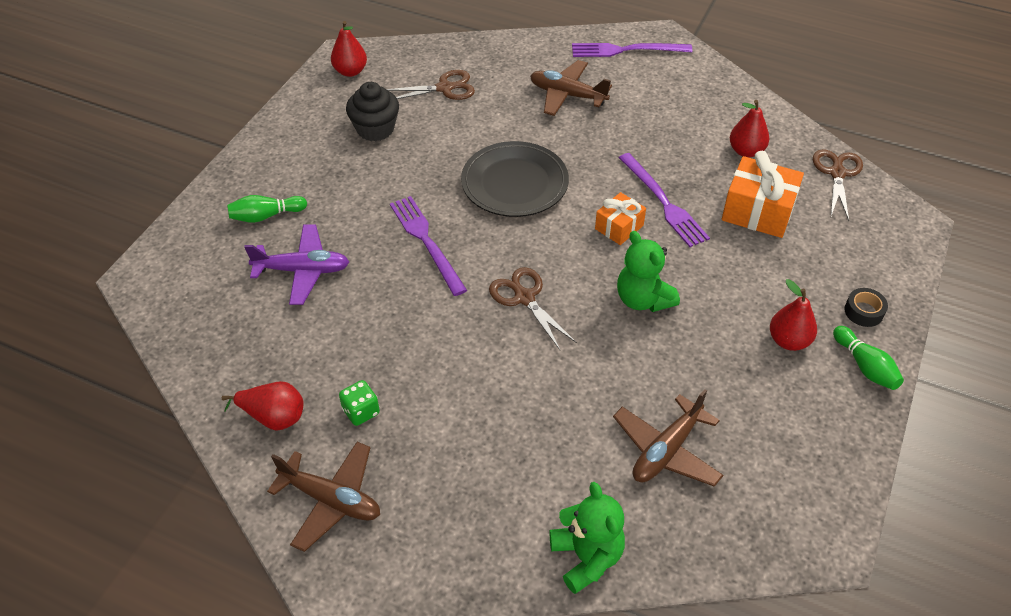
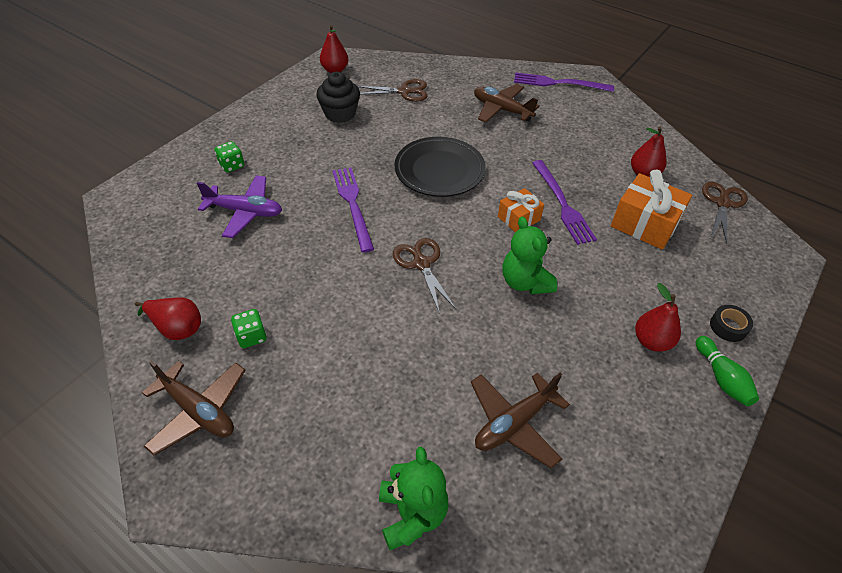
camera: 10 degrees right, 0 degrees up
green bowling pin [227,195,307,223] -> green dice [215,141,244,173]

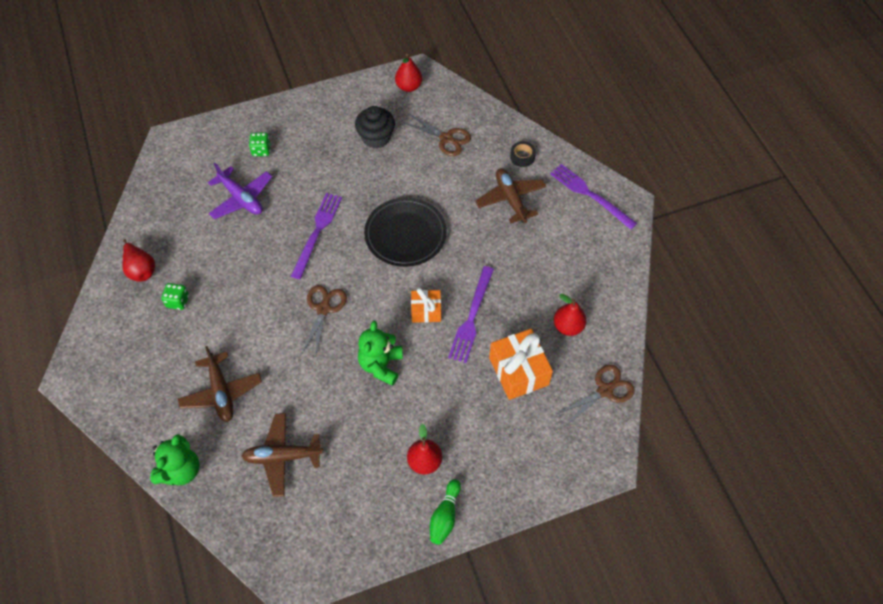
camera: 35 degrees right, 10 degrees up
brown plane [142,361,246,455] -> brown plane moved to [178,346,262,422]
black tape [710,305,753,342] -> black tape moved to [510,141,536,167]

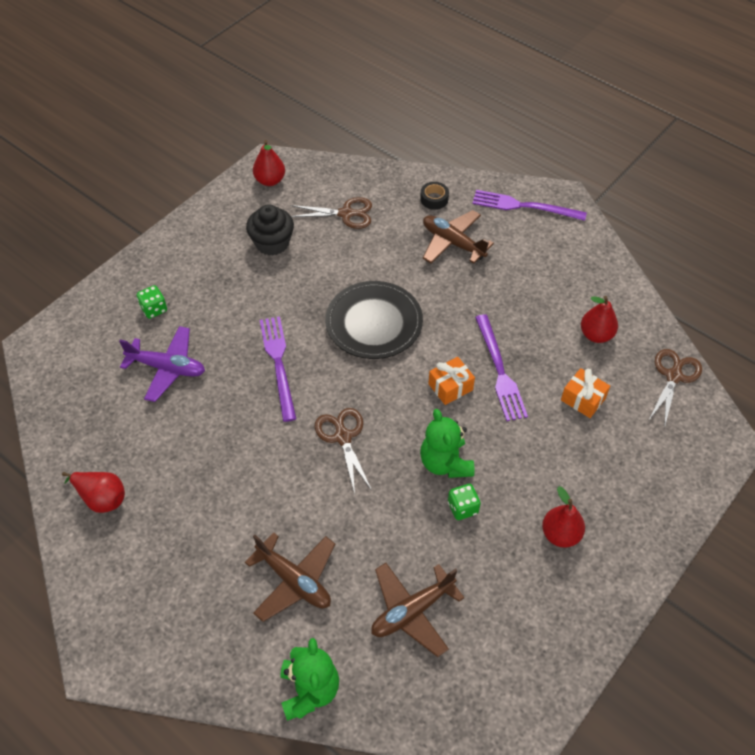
camera: 30 degrees left, 5 degrees down
green dice [161,283,189,310] -> green dice moved to [448,484,481,520]
green bowling pin [430,479,461,545] -> none
orange gift [489,329,553,400] -> orange gift [561,368,610,418], size x0.60

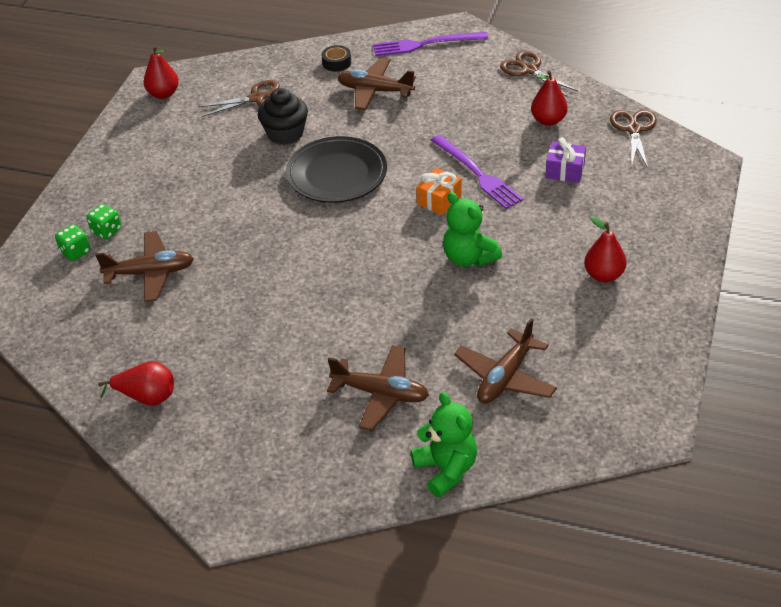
camera: 20 degrees left, 10 degrees down
purple plane [119,326,205,402] -> brown plane [95,231,194,302]
black cupcake [246,204,294,256] -> black cupcake moved to [258,88,308,145]
purple fork [260,316,297,422] -> none
brown scissors [315,408,372,494] -> brown scissors moved to [500,51,578,97]
green dice [448,484,481,520] -> green dice moved to [55,224,90,261]
orange gift [561,368,610,418] -> purple gift [545,137,586,183]

